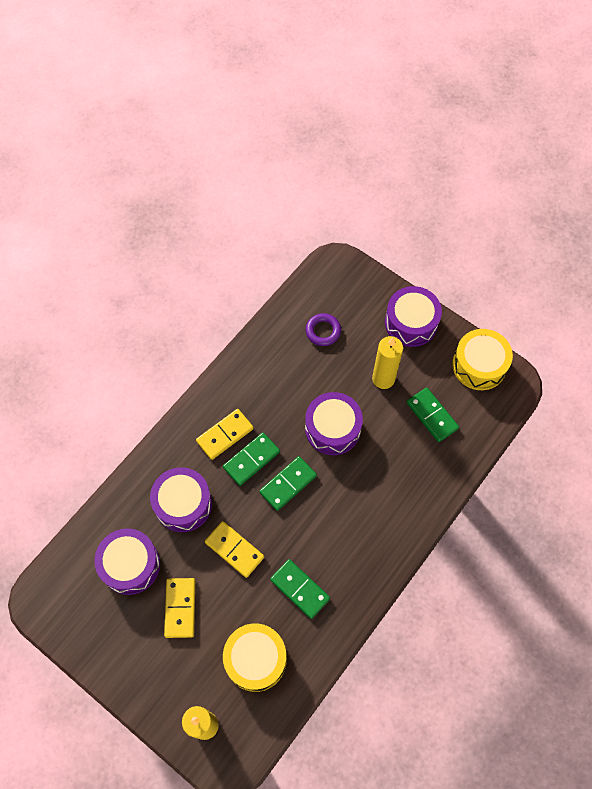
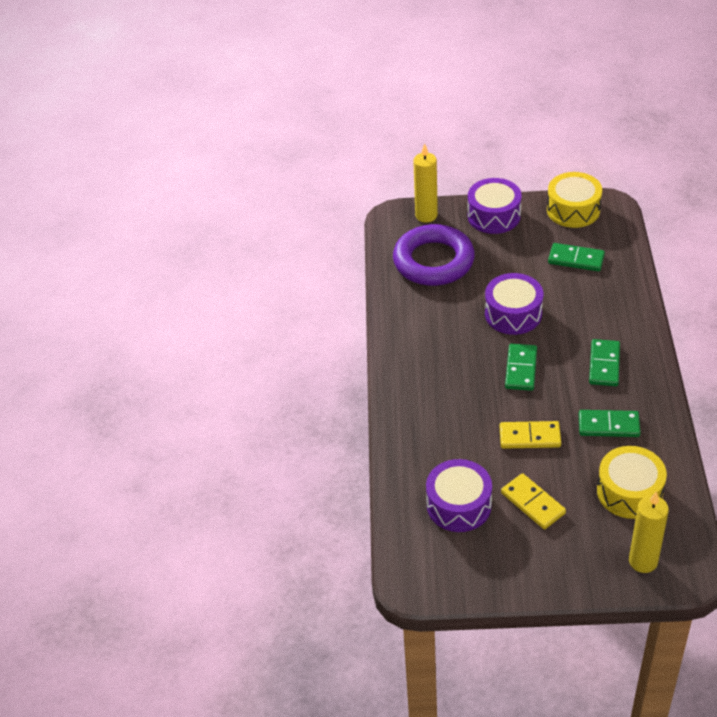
camera: 35 degrees left, 20 degrees down
purple drum [150,467,212,532] -> none
yellow domino [196,409,254,460] -> none
green domino [223,433,280,486] -> green domino moved to [589,339,620,386]
purple ring [306,313,341,346] -> purple ring [393,224,475,286], size x2.23
yellow candle [372,336,403,389] -> yellow candle moved to [413,143,438,223]

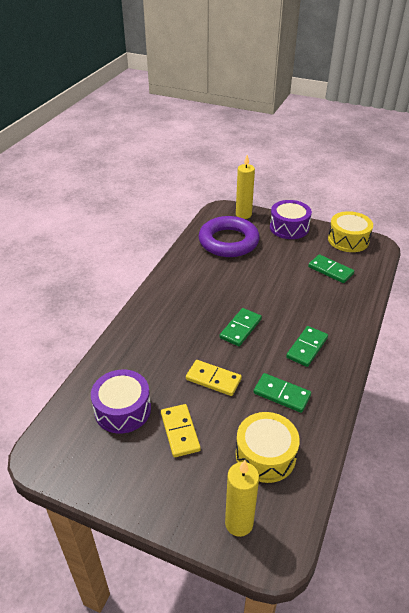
camera: 20 degrees right, 5 degrees down
purple drum [485,273,543,335] -> none

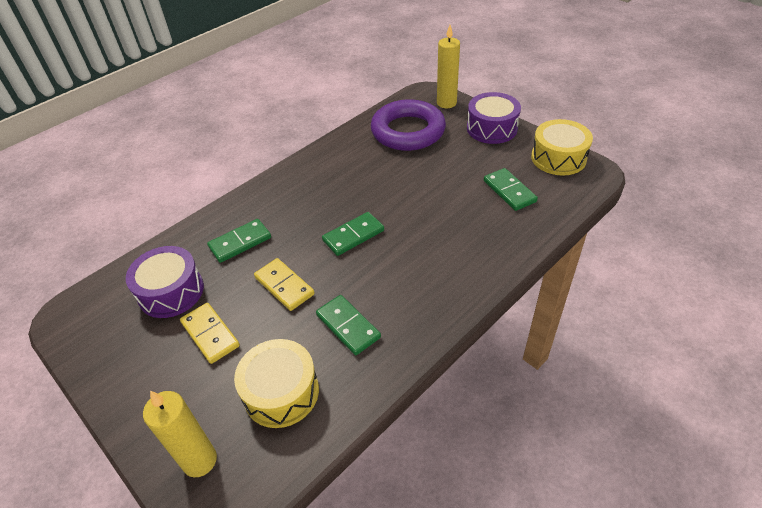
camera: 25 degrees right, 5 degrees up
yellow domino [161,404,201,457] -> yellow domino turned 45 degrees counterclockwise [180,303,240,364]
green domino [286,326,328,367] -> green domino moved to [207,219,271,263]

